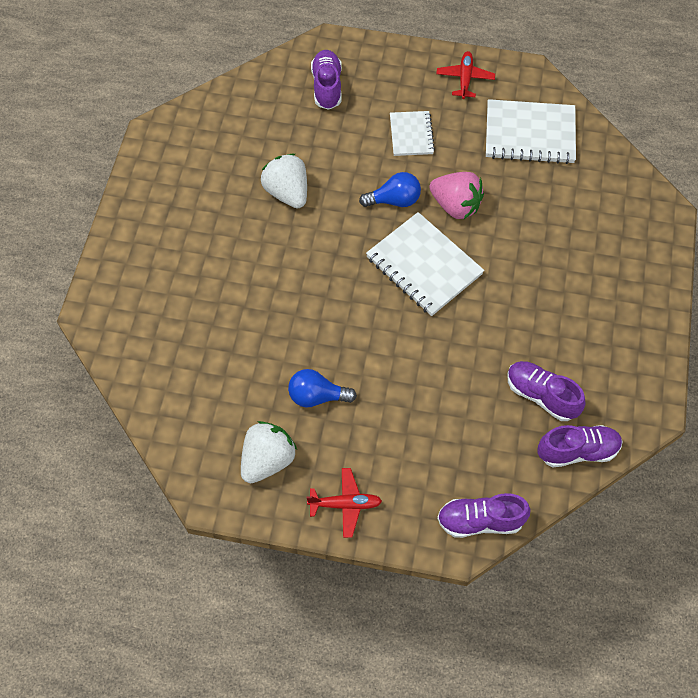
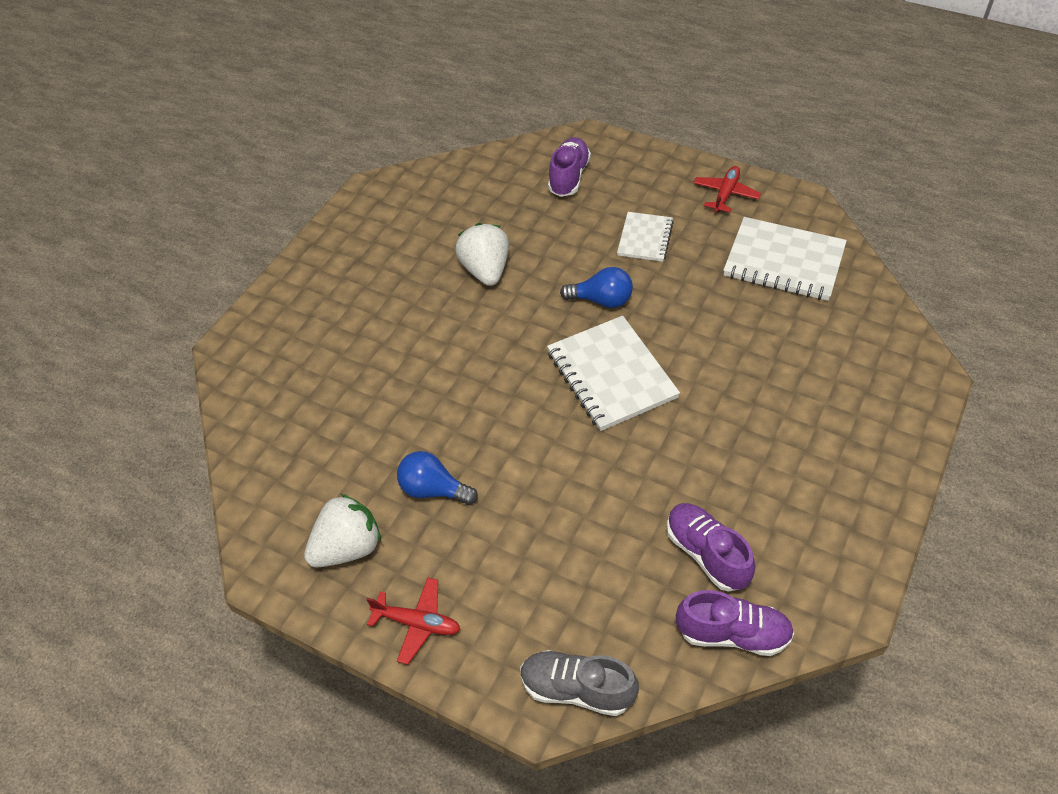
camera: 20 degrees right, 10 degrees down
pink strawberry [429,172,484,219] -> none
purple shoe [437,493,531,538] -> grey shoe [520,650,639,716]

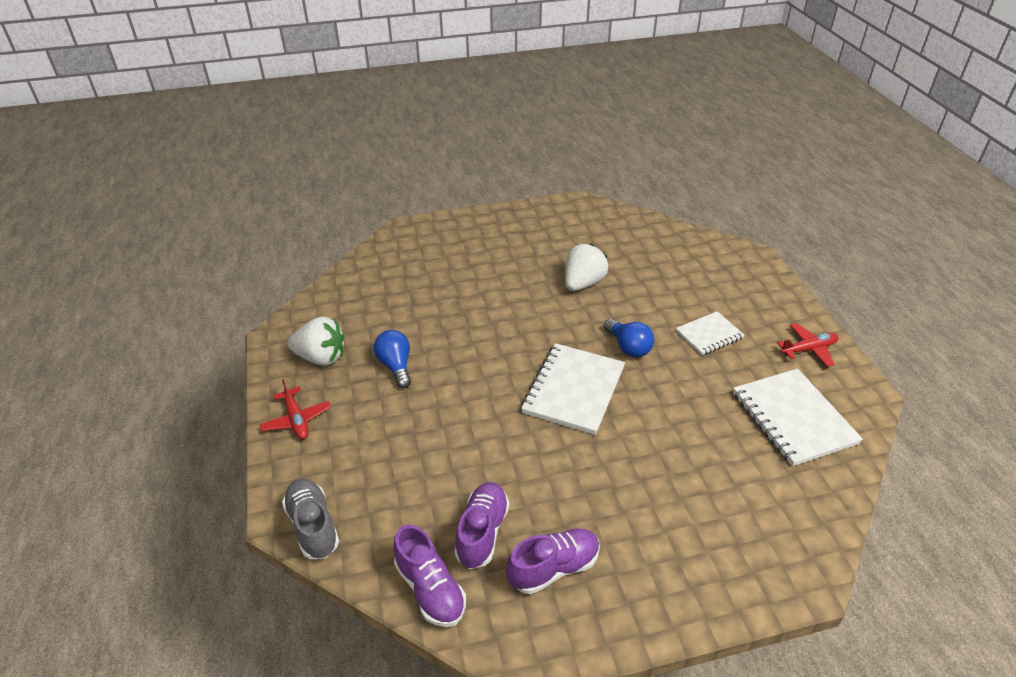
camera: 45 degrees right, 10 degrees down
purple shoe [548,137,591,197] -> purple shoe moved to [506,529,600,594]

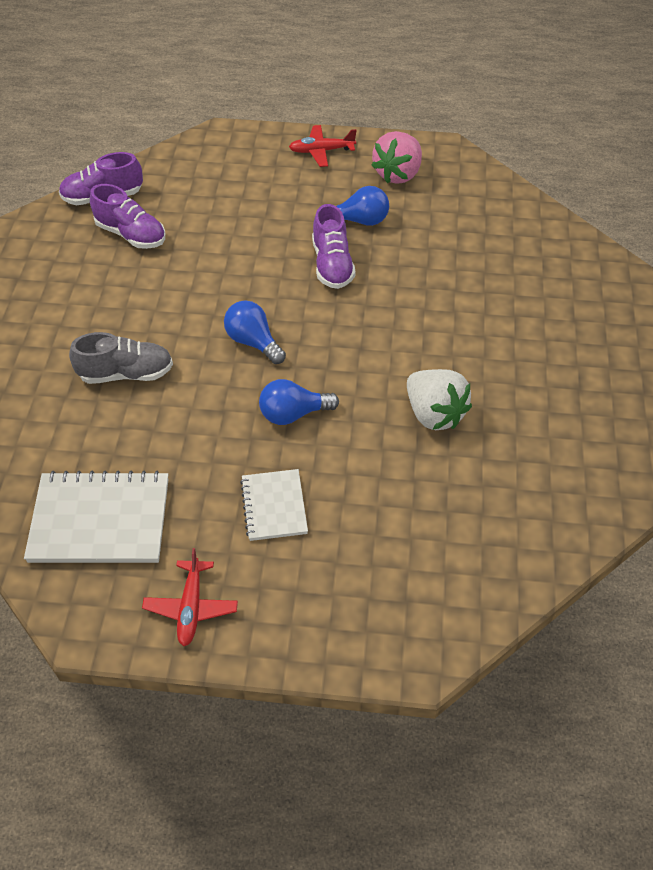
camera: 110 degrees right, 10 degrees up
grey shoe [282,479,339,559] -> grey shoe moved to [69,332,173,384]
white strawberry [288,316,345,366] -> pink strawberry [371,131,422,184]
purple shoe [506,529,600,594] -> purple shoe moved to [312,204,356,289]
white notebook [521,343,625,435] -> blue light bulb [224,301,286,364]

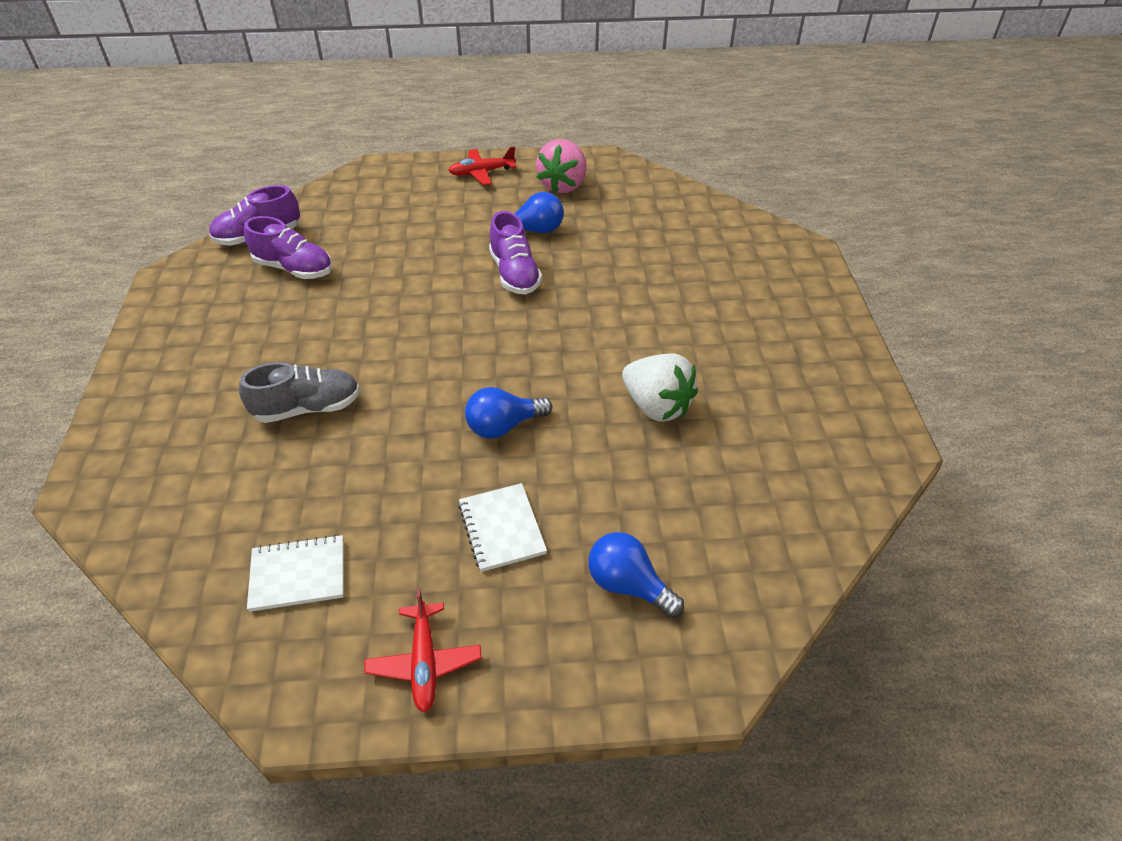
camera: 10 degrees left, 5 degrees down
white notebook [24,471,168,563] -> white notebook [247,534,344,612], size x0.59
blue light bulb [224,301,286,364] -> blue light bulb moved to [588,532,684,618]

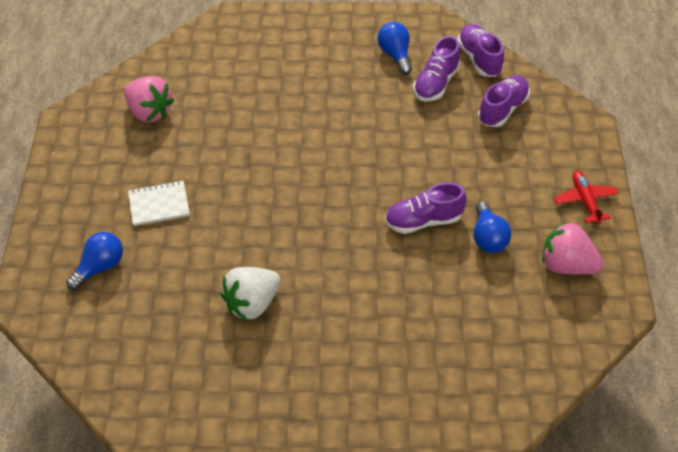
camera: 95 degrees right, 5 degrees up
grey shoe [239,362,360,423] -> none
white notebook [247,534,344,612] -> pink strawberry [124,76,174,123]
red plane [364,589,482,713] -> none
blue light bulb [465,387,552,439] -> blue light bulb moved to [378,22,412,75]
none -> purple shoe [478,75,530,127]

